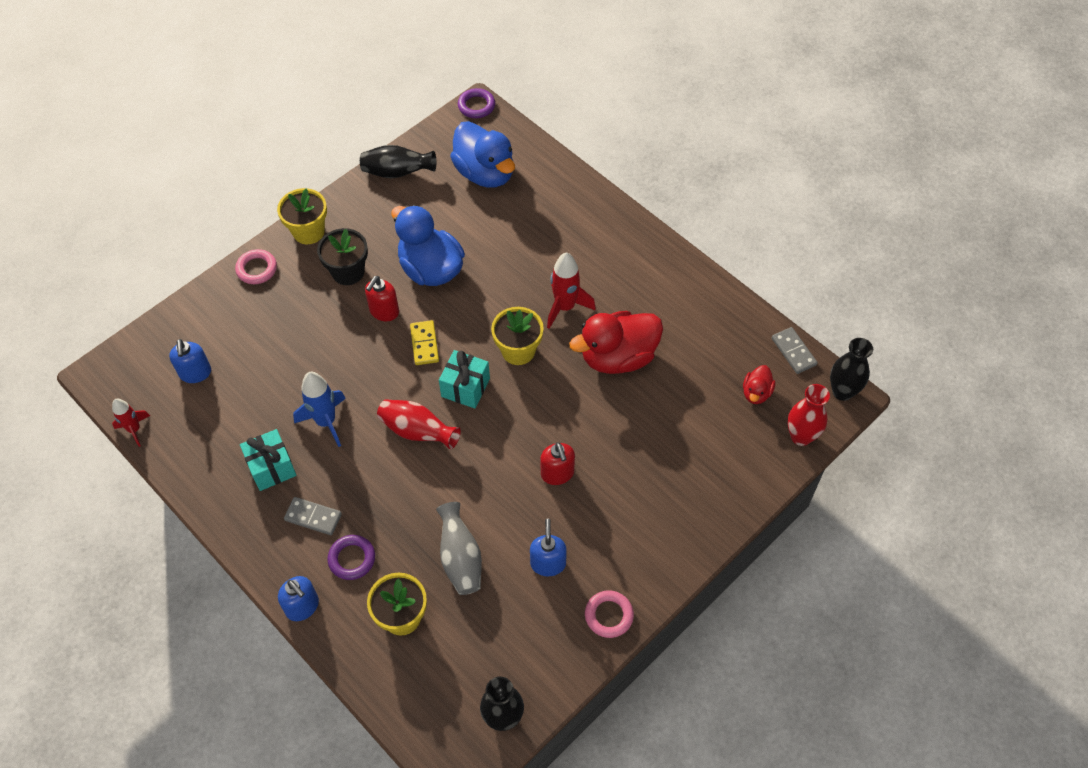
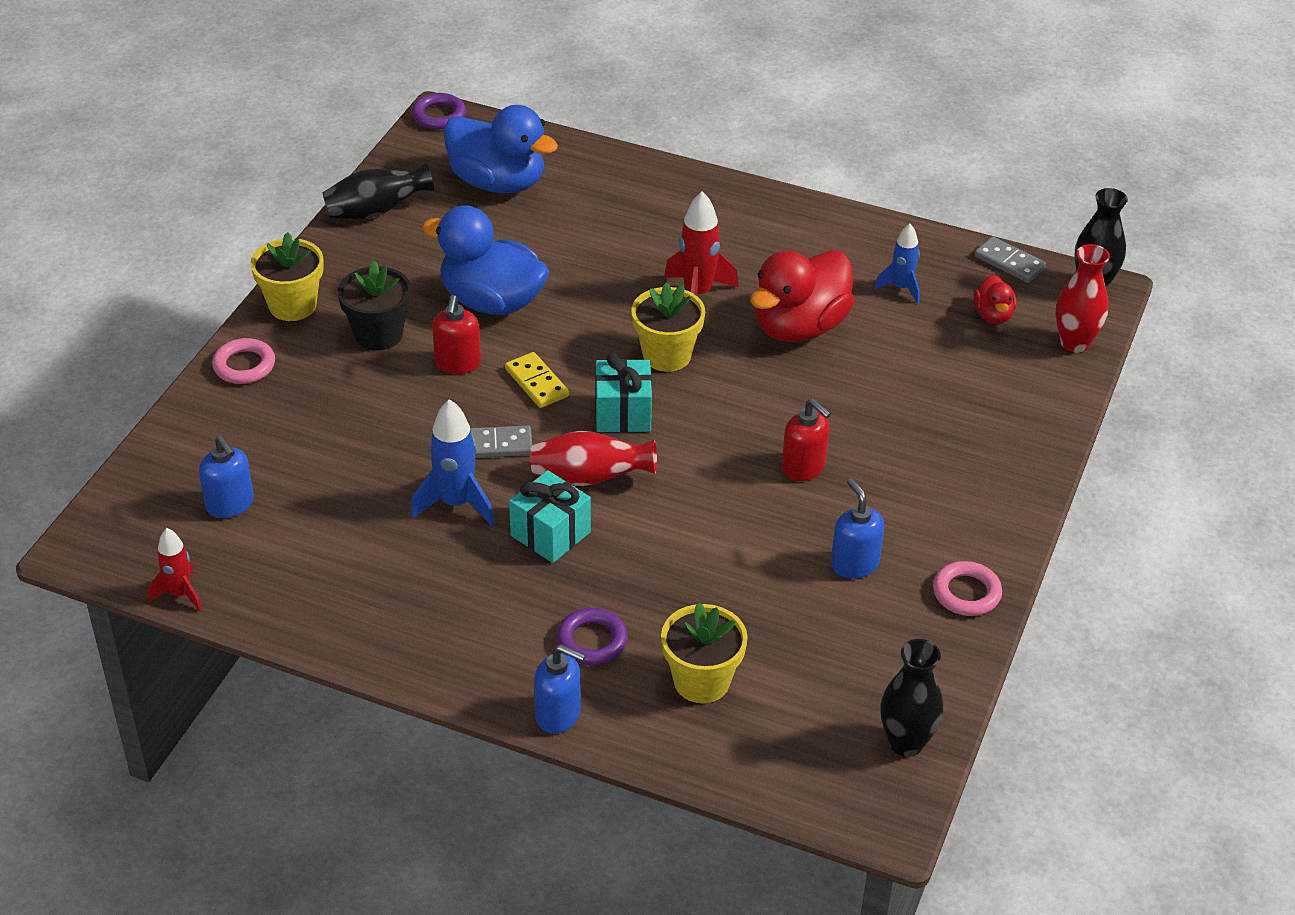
camera: 25 degrees left, 15 degrees down
turquoise gift [240,429,296,491] -> turquoise gift moved to [509,470,591,563]
grey domino [284,497,342,535] -> grey domino moved to [470,425,532,458]
grey vase [436,502,482,595] -> none
none -> blue rocket [874,223,920,304]

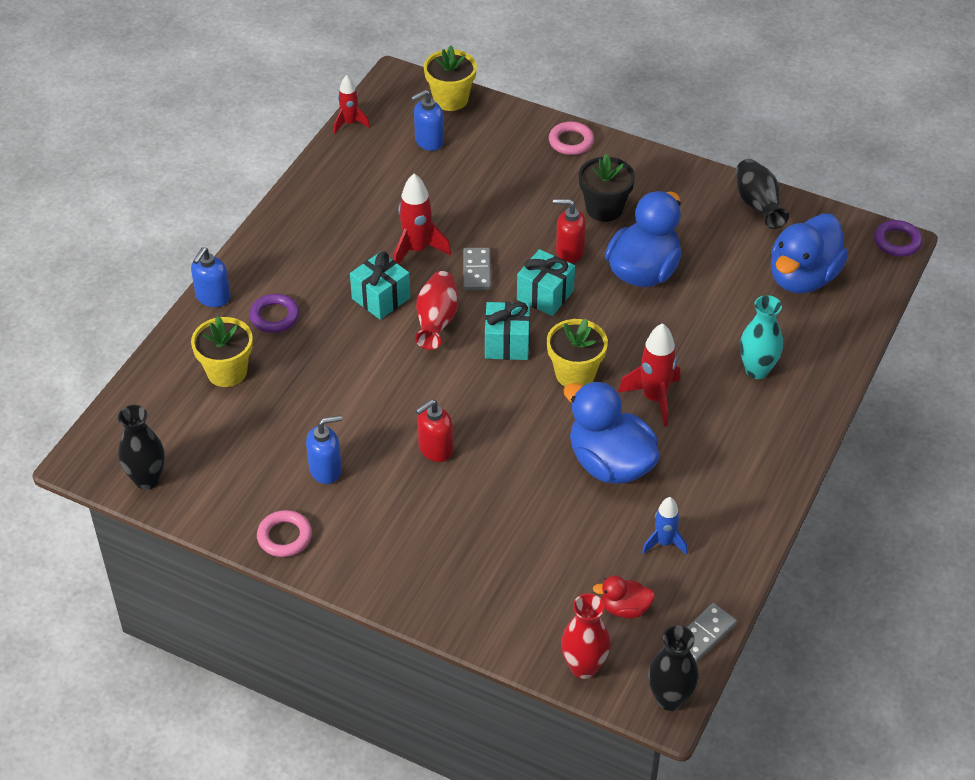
camera: 95 degrees right, 5 degrees up
yellow flower pot [250,232,324,321] -> yellow flower pot moved to [424,45,477,111]
blue rocket [410,399,495,526] -> red rocket [393,174,451,265]
yellow domino [505,352,569,408] -> turquoise gift [517,249,575,316]
red duck [750,250,855,342] -> blue duck [563,381,659,484]
none -> turquoise vase [740,295,783,379]

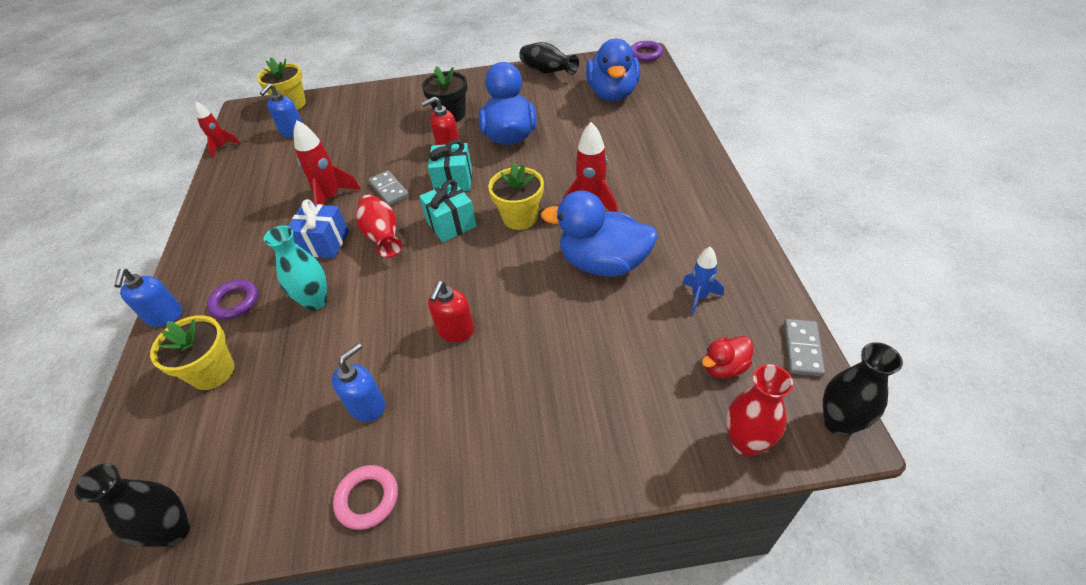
camera: 30 degrees left, 0 degrees up
turquoise gift [350,252,411,320] -> blue gift [288,199,349,258]
pink ring [549,121,594,155] -> none
turquoise vase [740,295,783,379] -> turquoise vase moved to [264,225,327,311]

